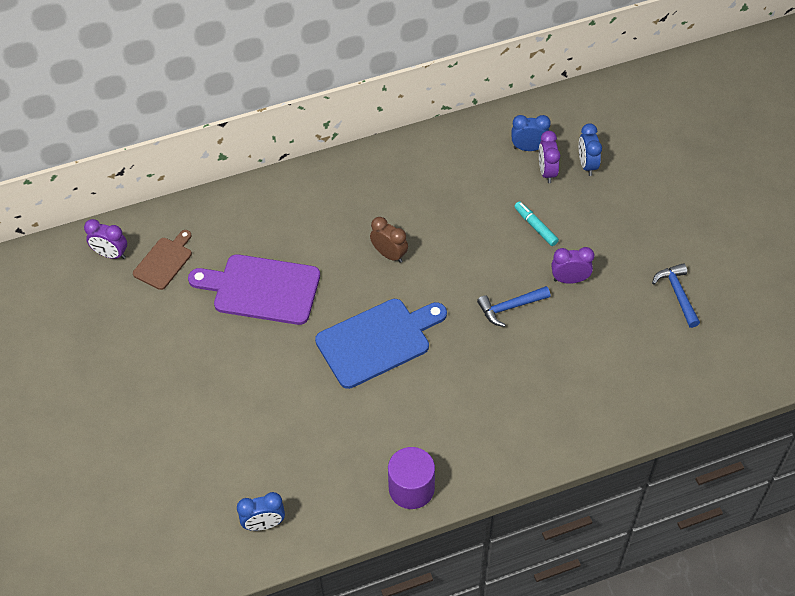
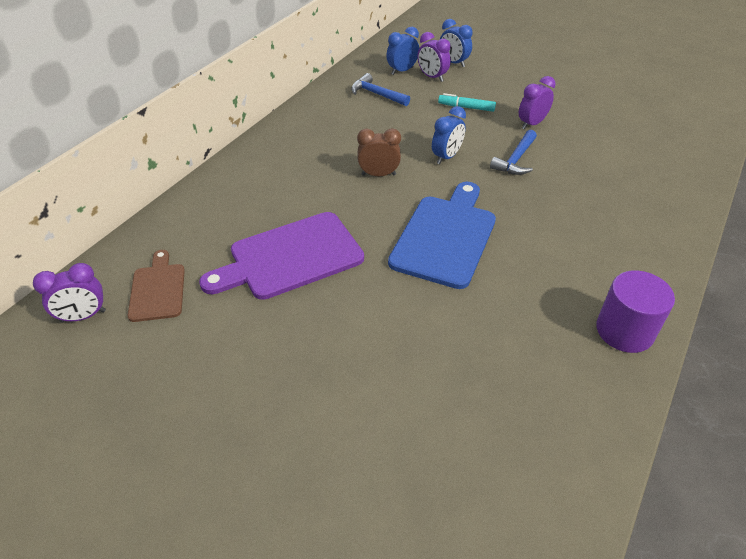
camera: 40 degrees left, 10 degrees down
blue clock [237,492,285,531] -> blue clock moved to [432,106,466,164]
blue hammer [652,263,700,328] -> blue hammer moved to [351,73,410,106]

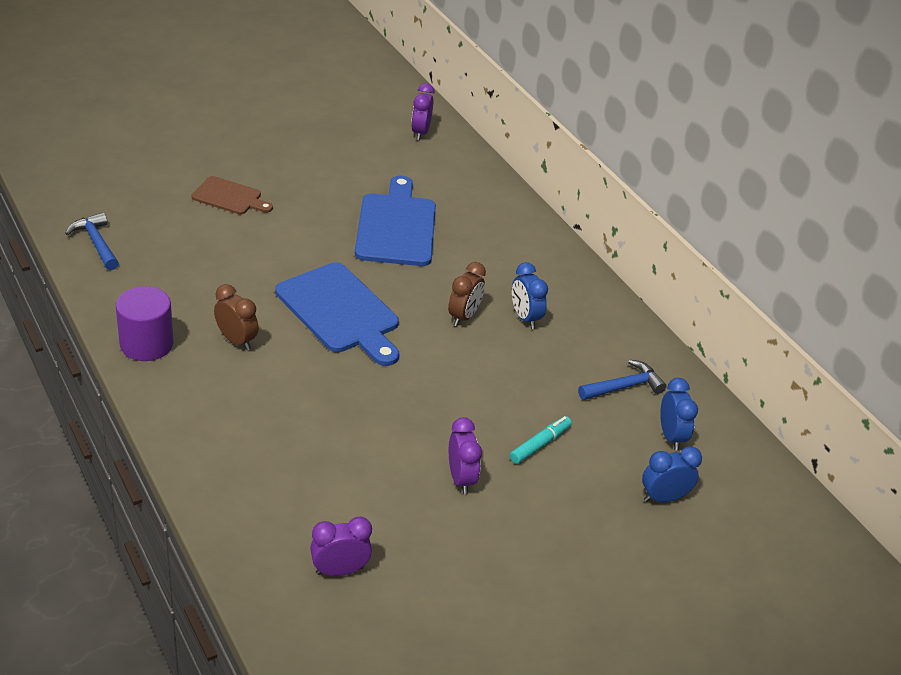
camera: 115 degrees right, 5 degrees down
brown cutting board [128,250,185,322] -> brown cutting board moved to [192,176,273,214]
purple cutting board [199,212,364,300] -> blue cutting board [355,176,436,266]
purple clock [418,32,451,82] -> purple clock moved to [310,517,372,576]
blue clock [432,106,466,164] -> blue clock moved to [512,262,548,329]
blue hammer [490,130,537,175] -> blue hammer moved to [65,212,119,270]
none -> brown clock [214,284,259,351]

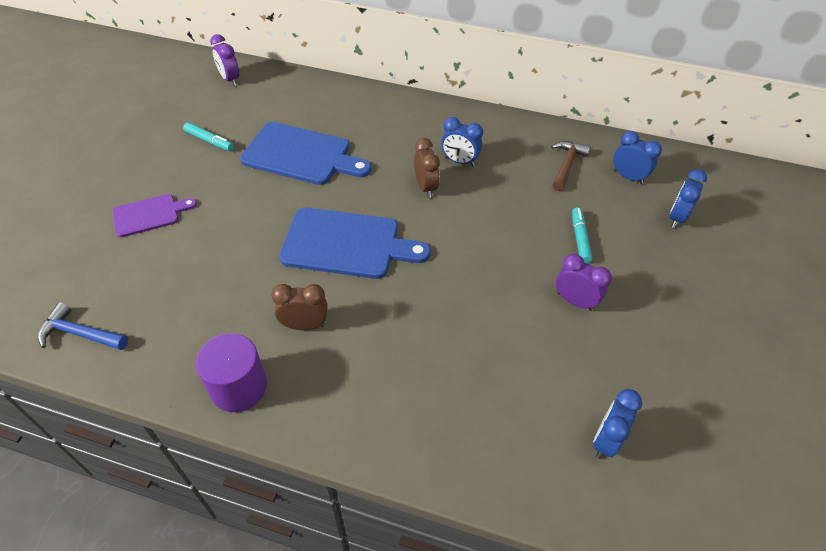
camera: 40 degrees left, 10 degrees up
brown cutting board [192,176,273,214] -> purple cutting board [112,194,197,237]
purple clock [310,517,372,576] -> blue clock [593,389,642,459]
blue cutting board [355,176,436,266] -> blue cutting board turned 150 degrees clockwise [240,122,372,185]
blue hammer [578,359,666,400] -> brown hammer [551,141,591,191]
none -> turquoise marker [183,122,234,151]

